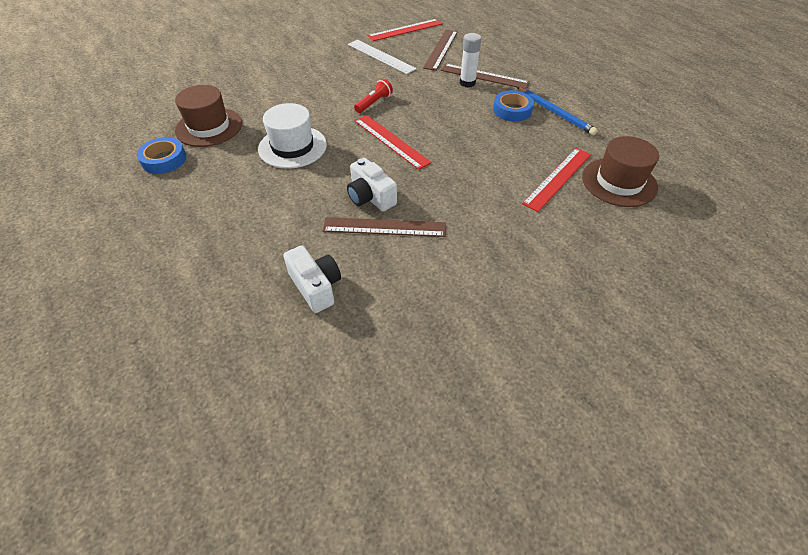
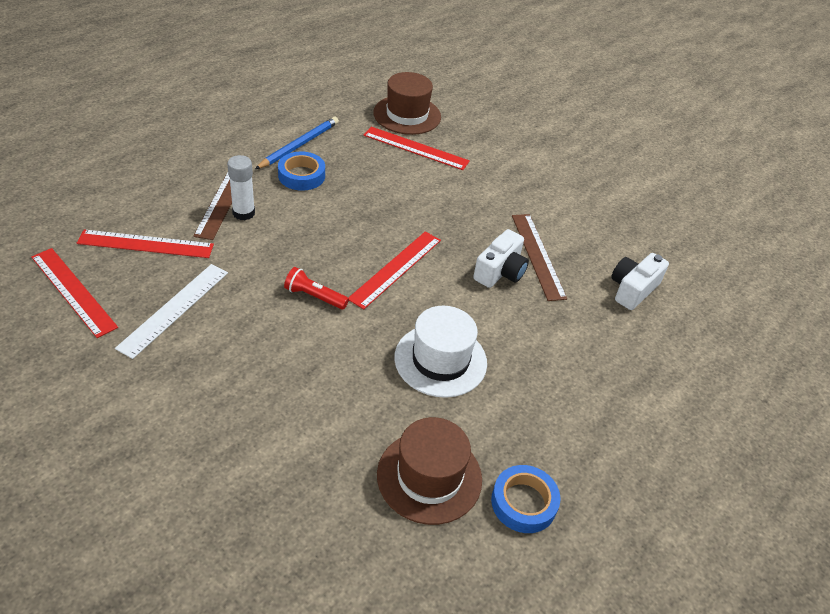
camera: 110 degrees left, 5 degrees down
brown ruler [423,30,458,71] -> red ruler [77,230,214,258]

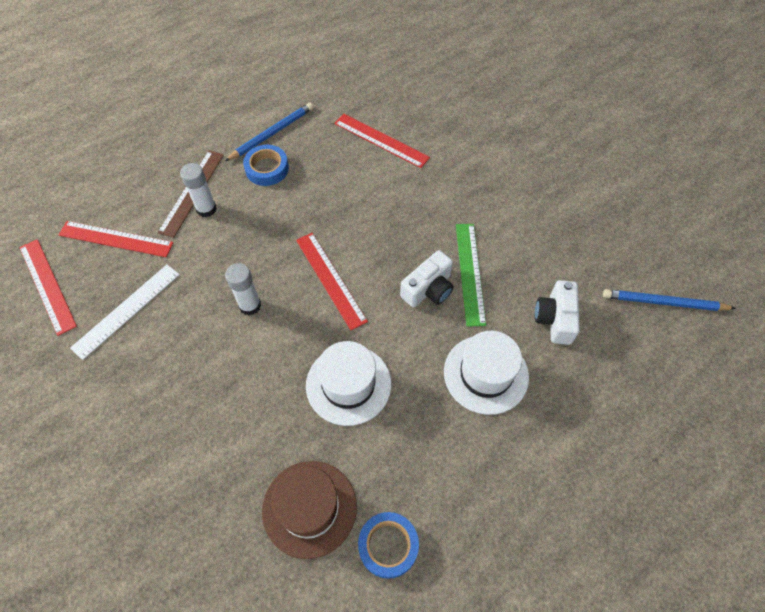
camera: 15 degrees right, 15 degrees up
red flashlight [284,267,349,310] -> white glue stick [225,263,261,315]
red ruler [348,232,441,309] -> red ruler turned 75 degrees counterclockwise [296,233,368,330]
brown hat [373,72,441,135] -> none
brown ruler [512,214,567,301] -> green ruler [456,224,486,326]
white camera [611,253,669,310] -> white camera turned 45 degrees counterclockwise [535,280,580,345]
none -> white hat [444,331,529,415]
none -> blue pencil [603,289,736,311]

